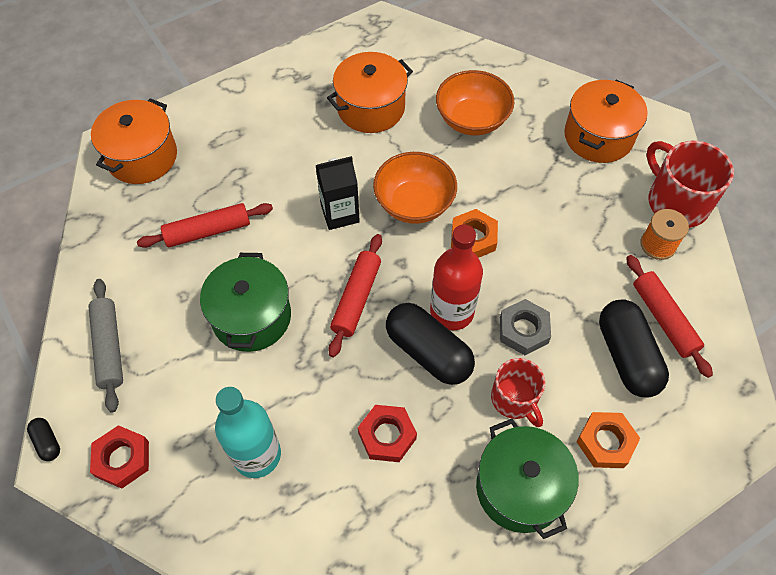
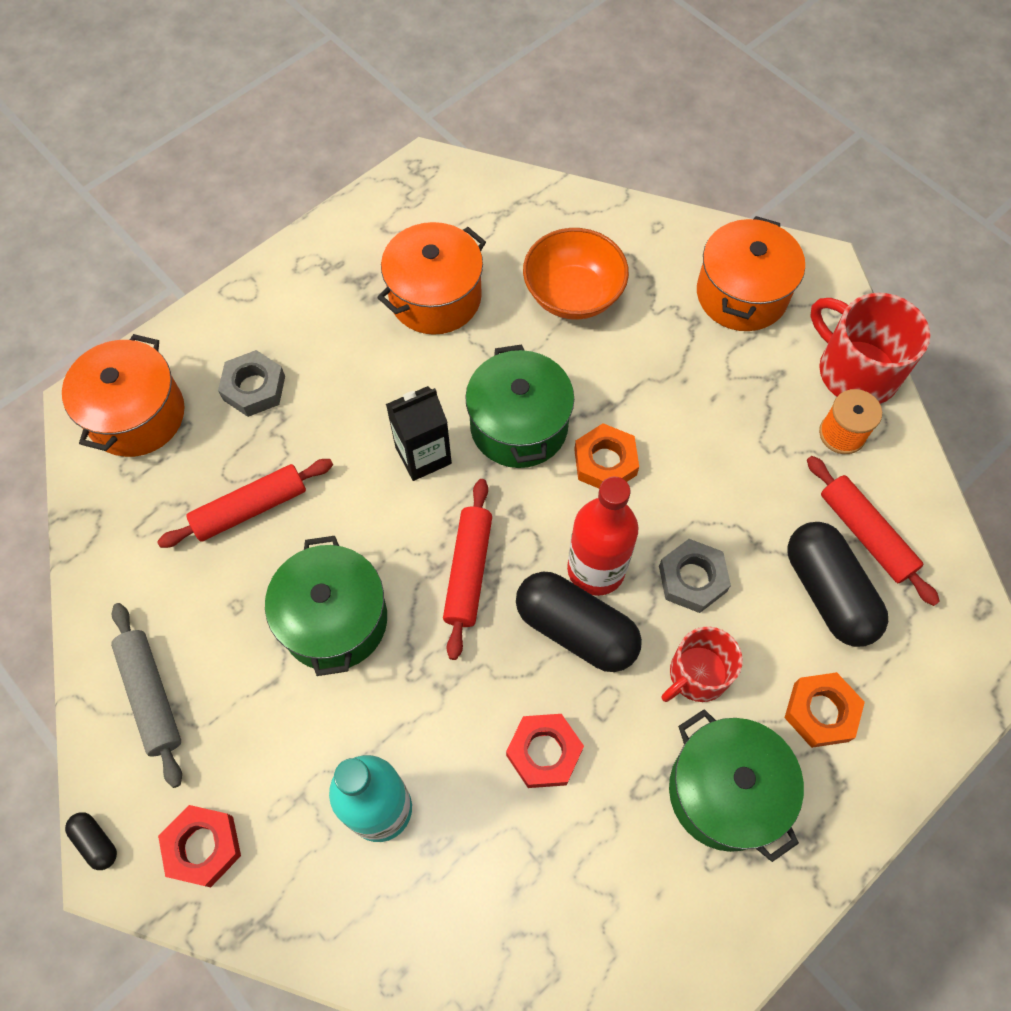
camera: 10 degrees left, 5 degrees up
orange bowl [373,152,457,224] -> green pot [465,345,574,468]
red mug [491,358,545,427] -> red mug turned 90 degrees clockwise [661,626,743,702]
none -> grey nut [218,350,285,417]

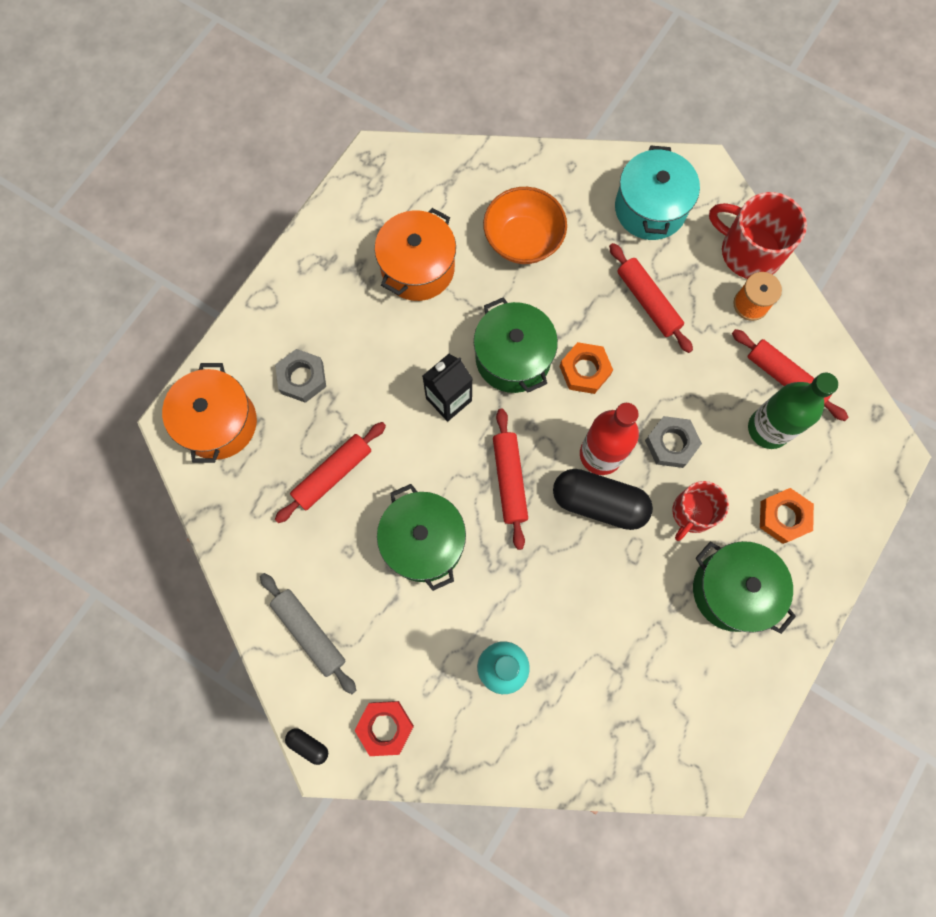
camera: 15 degrees left, 10 degrees up
red nut [506,714,584,788] -> none
orange pot [697,216,805,331] -> turquoise pot [615,146,700,240]
black capsule [787,522,888,647] -> green bottle [748,373,838,449]
none -> red rolling pin [609,243,693,353]

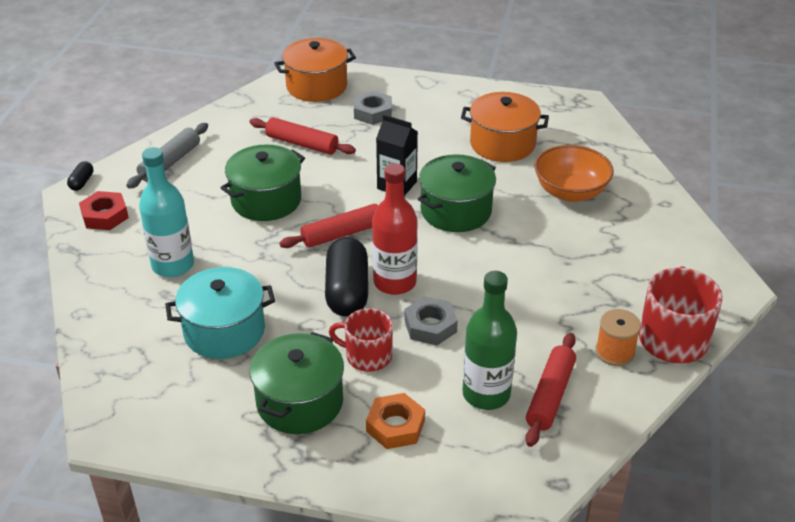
camera: 70 degrees right, 35 degrees down
orange nut [559,342,613,394] -> none
red rolling pin [609,243,693,353] -> none
turquoise pot [615,146,700,240] -> turquoise pot moved to [165,267,275,359]

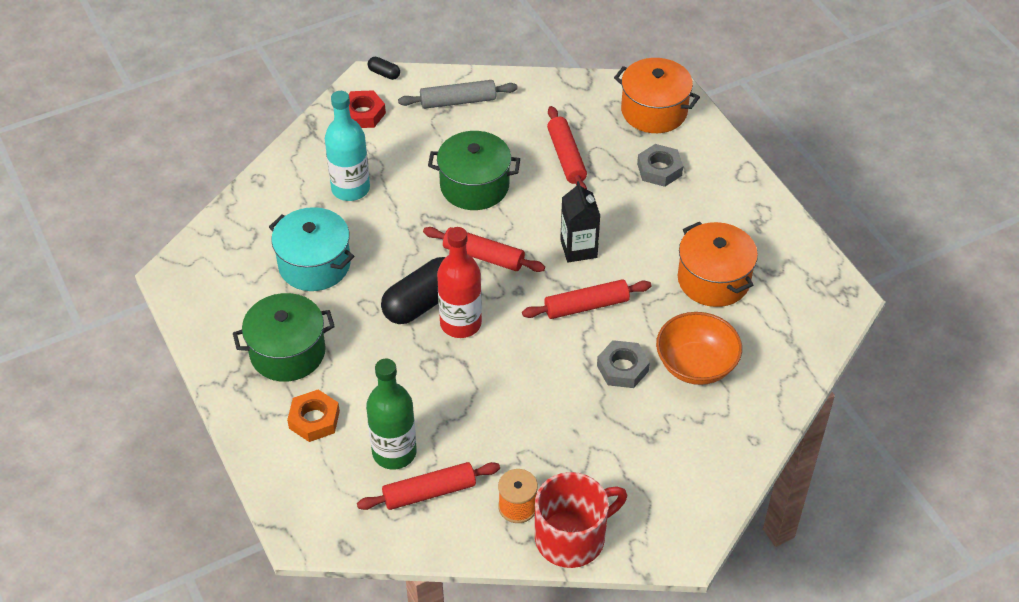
camera: 50 degrees right, 10 degrees up
black capsule [67,161,93,191] -> black capsule turned 60 degrees clockwise [368,57,400,80]
red mug [329,308,393,372] -> none
grey nut [405,296,458,345] -> grey nut moved to [597,340,650,388]
green pot [418,154,496,232] -> red rolling pin [522,279,651,319]

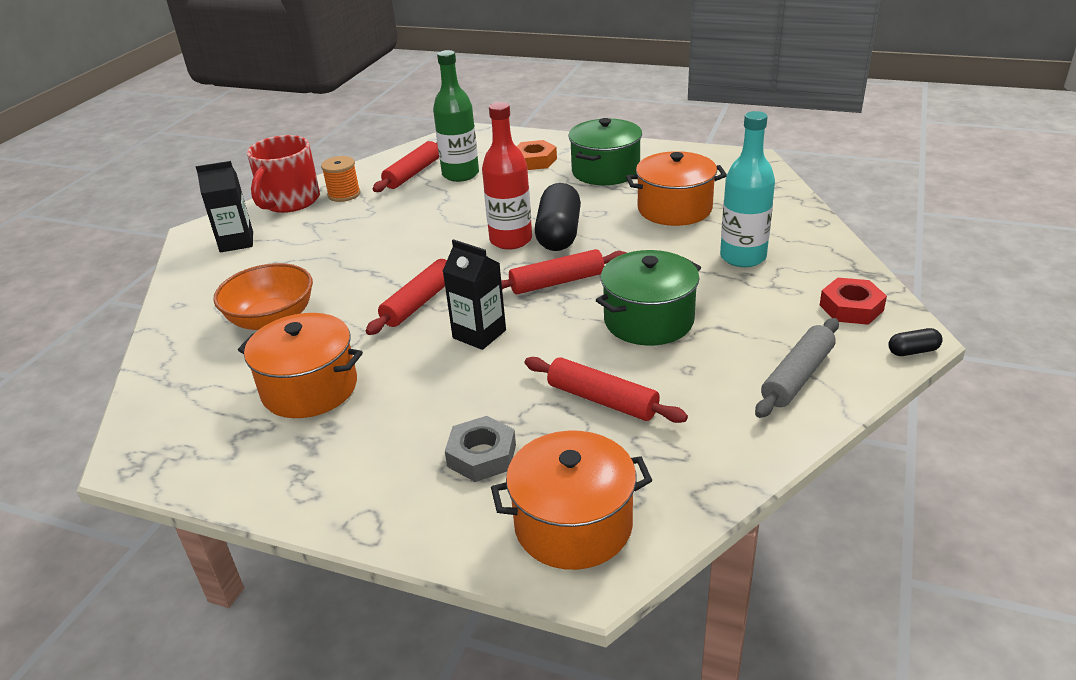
camera: 140 degrees right, 15 degrees down
turquoise pot [269,207,354,291] -> orange pot [626,151,727,226]
grey nut [597,340,650,388] -> none
none -> black carton [196,161,253,252]

